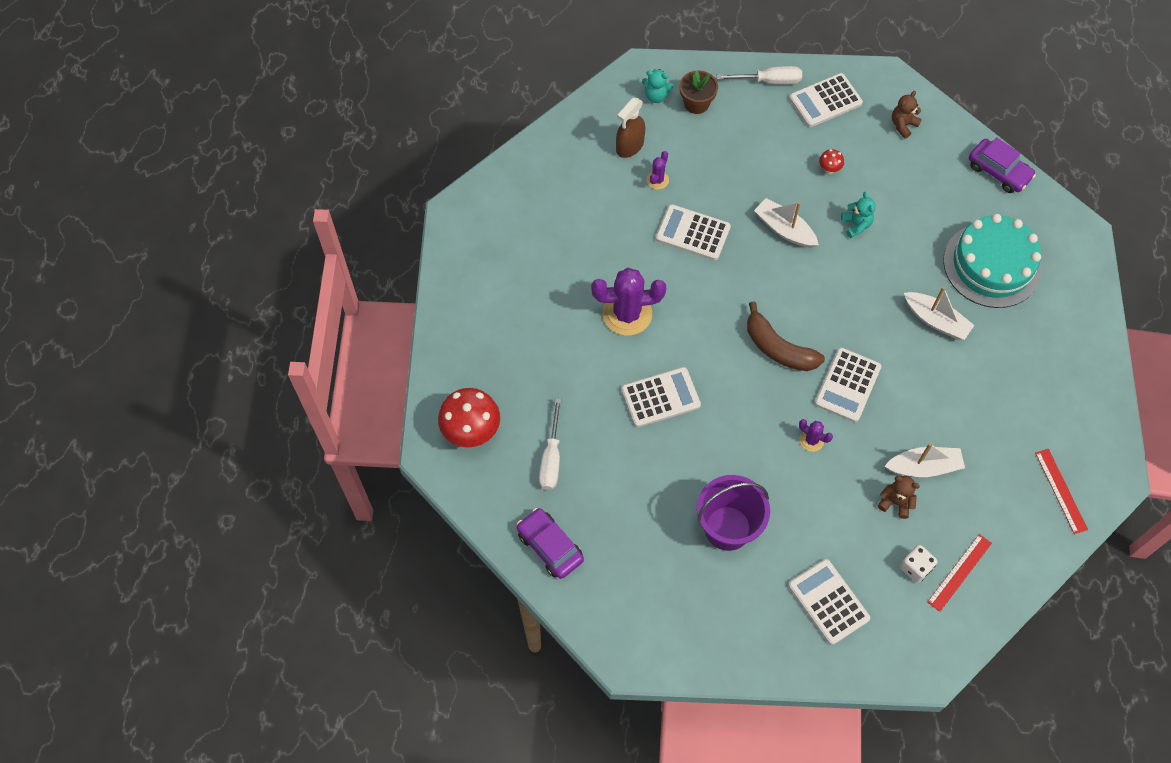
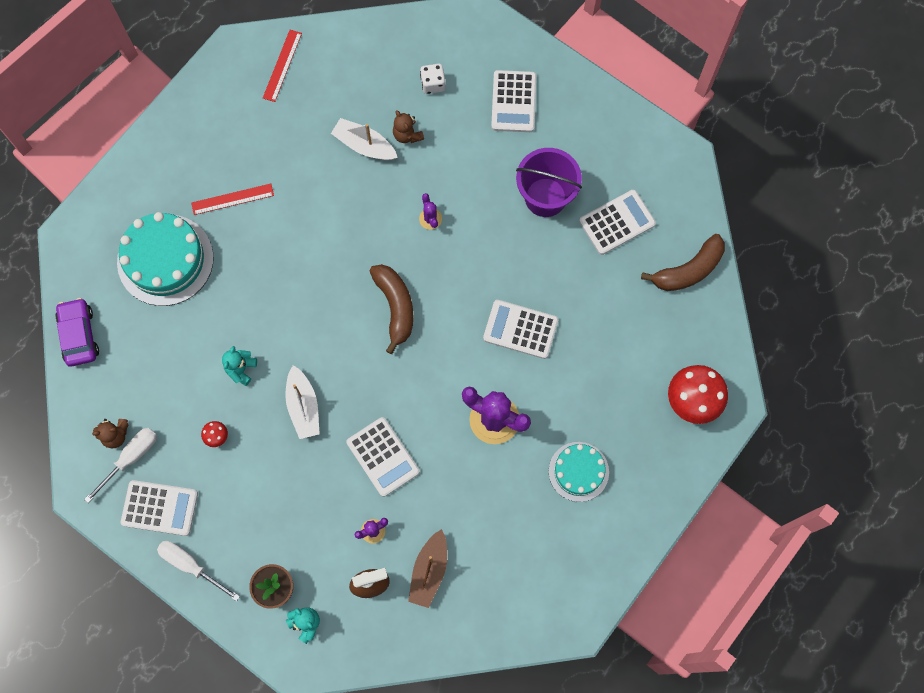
camera: 145 degrees left, 10 degrees up
purple car [517,508,584,579] -> brown banana [641,234,725,291]
white screwdriver [539,398,561,490] -> white screwdriver moved to [84,427,157,503]
white calculator [815,348,881,422] -> white calculator moved to [579,190,656,255]
white boat [904,287,975,340] -> none
red ruler [927,534,992,612] -> red ruler moved to [191,184,274,215]
none -> brown boat [408,529,447,608]
none -> turquoise cake [549,442,609,502]

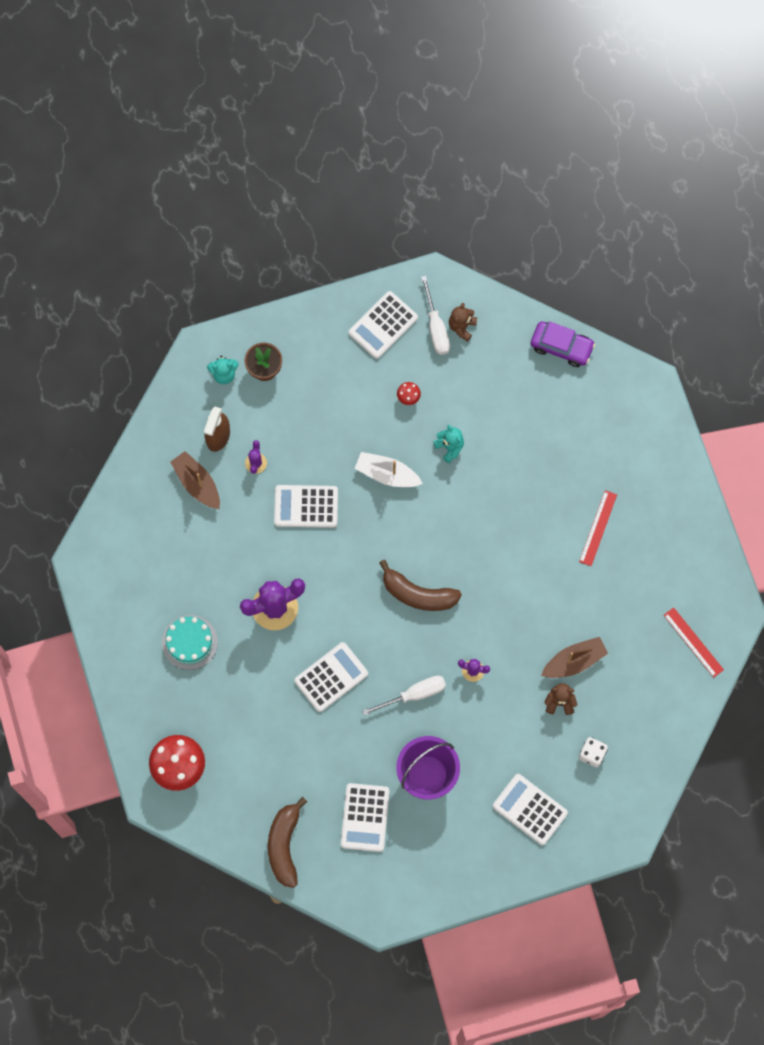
camera: 125 degrees right, 0 degrees up
turquoise cake [117,212,214,306] -> none
white screwdriver [157,541,240,601] -> white screwdriver moved to [362,676,446,716]
white boat [331,118,398,160] -> brown boat [541,637,608,678]

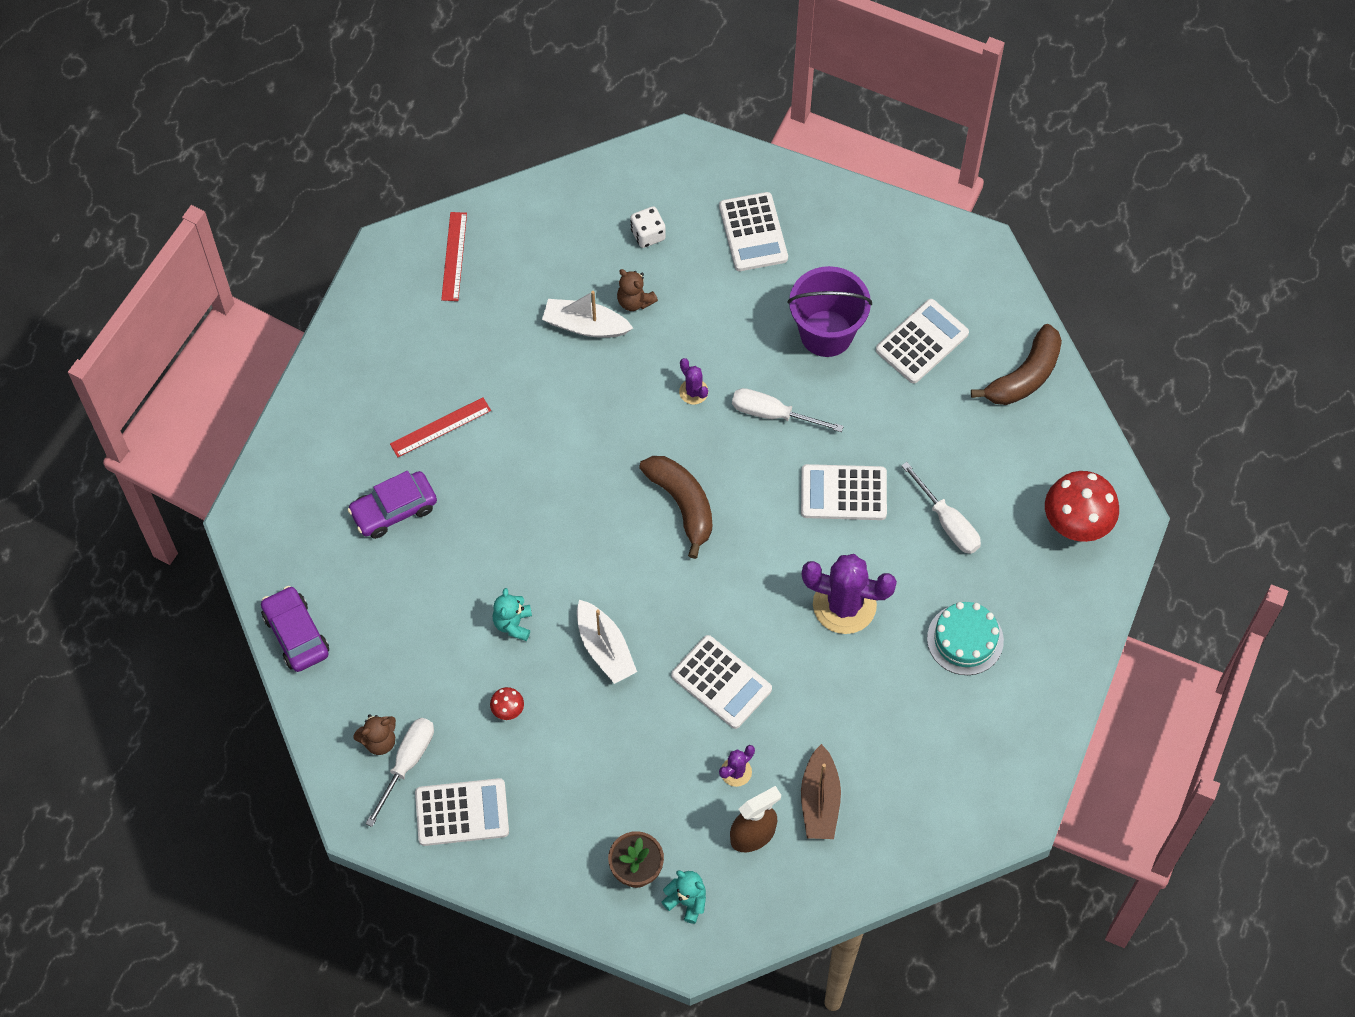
camera: 140 degrees left, 10 degrees down
brown boat [541,637,608,678] -> white boat [542,291,633,338]
none -> purple car [347,471,437,539]
none -> white screwdriver [901,462,981,554]

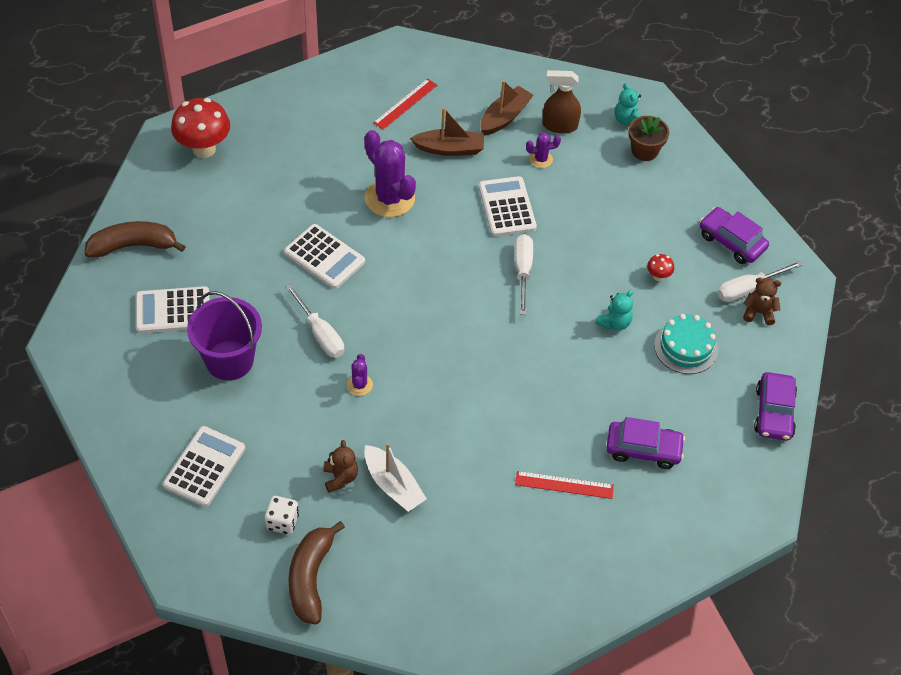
camera: 145 degrees left, 10 degrees down
white calculator [415,778,509,846] -> purple car [700,207,769,264]
red ruler [441,212,467,301] -> red ruler moved to [373,78,437,130]
white boat [577,600,637,684] -> none
brown banana [639,456,712,559] -> brown banana moved to [288,521,345,625]
white screwdriver [901,462,981,554] -> white screwdriver moved to [514,234,533,315]
turquoise cake [927,602,1004,675] -> turquoise cake moved to [654,314,718,374]
none -> brown boat [410,107,484,156]

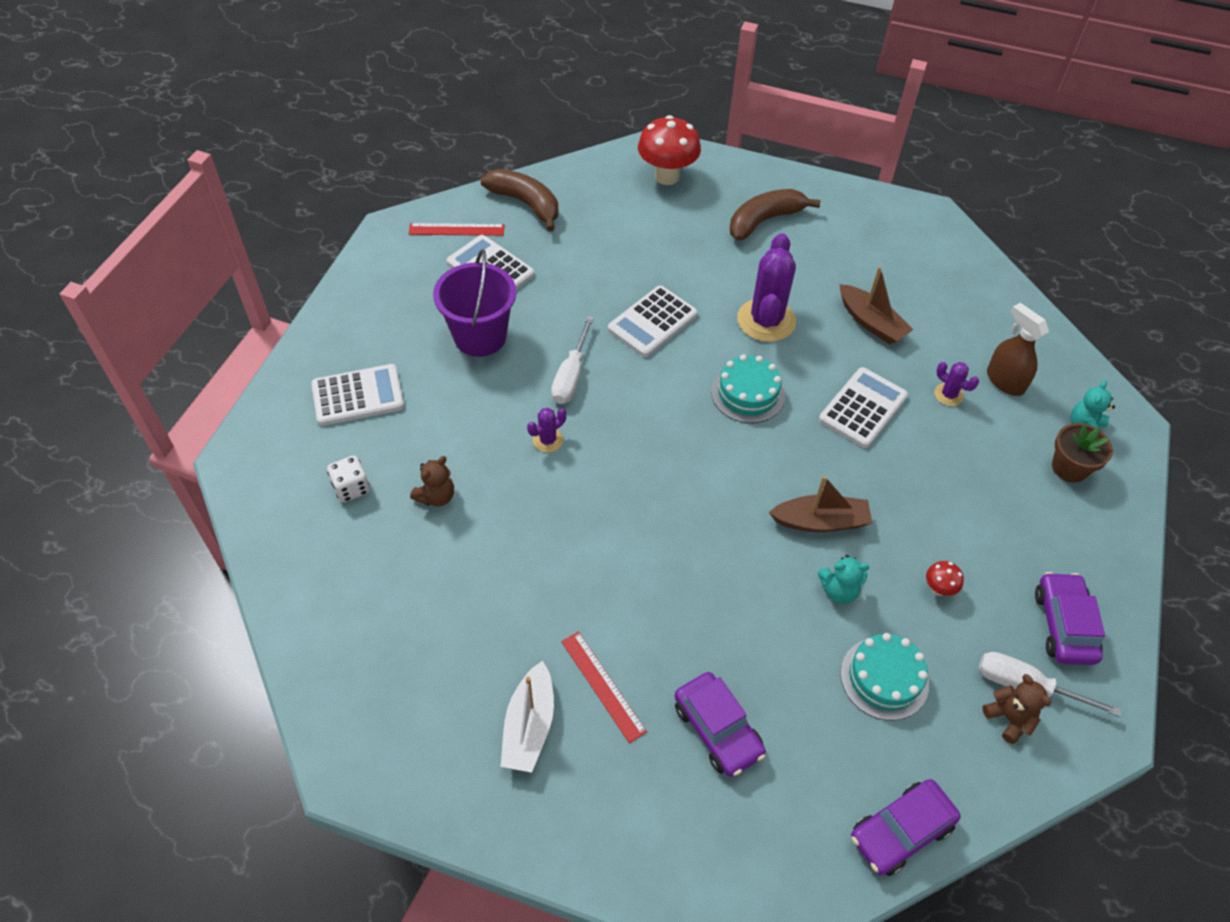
camera: 50 degrees right, 0 degrees up
white calculator [284,224,365,289] -> white calculator turned 45 degrees clockwise [608,286,698,357]
brown banana [288,521,345,625] -> brown banana moved to [730,189,821,241]
white boat [364,443,427,512] -> white boat moved to [501,661,554,773]
red ruler [373,78,437,130] -> red ruler moved to [409,223,504,236]
brown boat [480,80,533,135] -> brown boat moved to [769,476,872,532]
white screwdriver [514,234,533,315] -> none
none -> turquoise cake [711,355,785,423]

